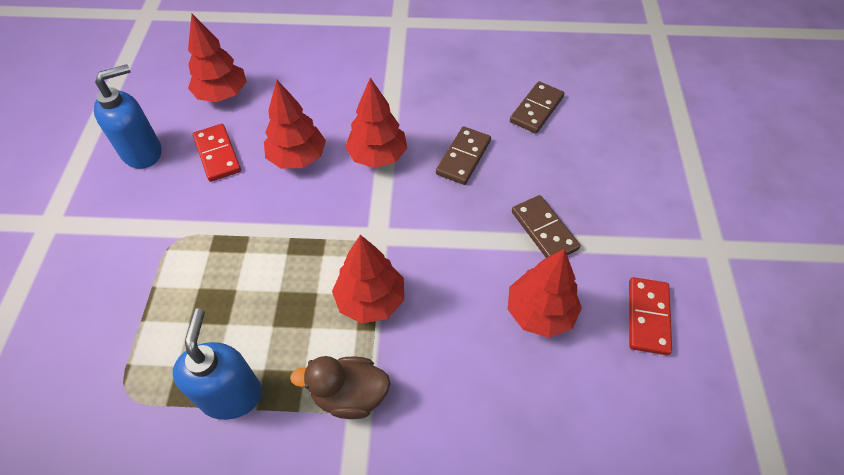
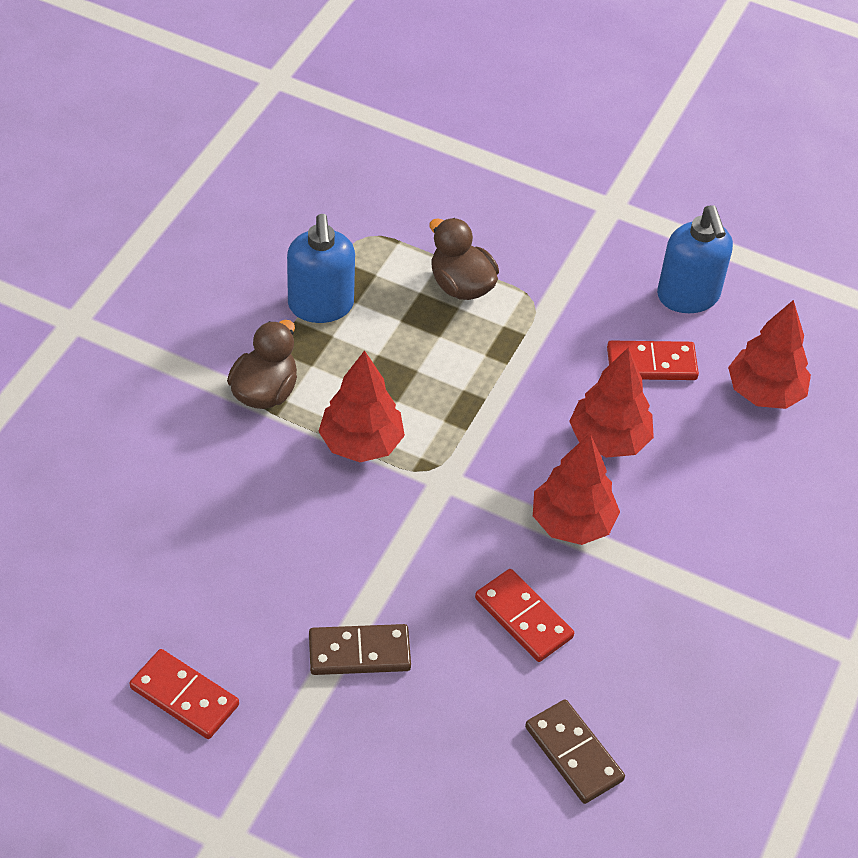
camera: 110 degrees right, 5 degrees down
blue soap dispenser [173,308,262,420] -> blue soap dispenser turned 60 degrees clockwise [287,214,355,323]
brown domino [436,126,491,185] -> red domino [475,569,574,662]
red tree [508,249,582,338] -> none
none -> brown duck [430,218,499,300]

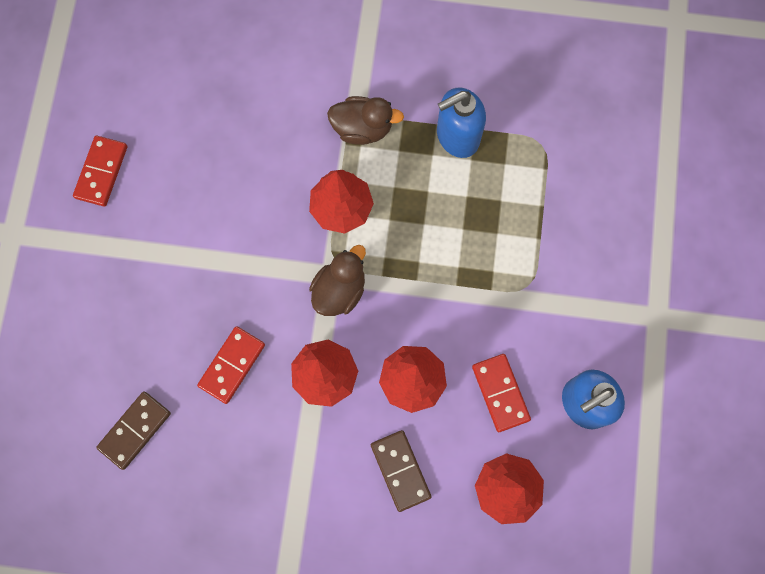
camera: 75 degrees right, 25 degrees up
brown domino [309,624,411,675] -> brown domino moved to [371,430,431,512]
brown duck [430,218,499,300] -> brown duck moved to [309,245,366,316]

